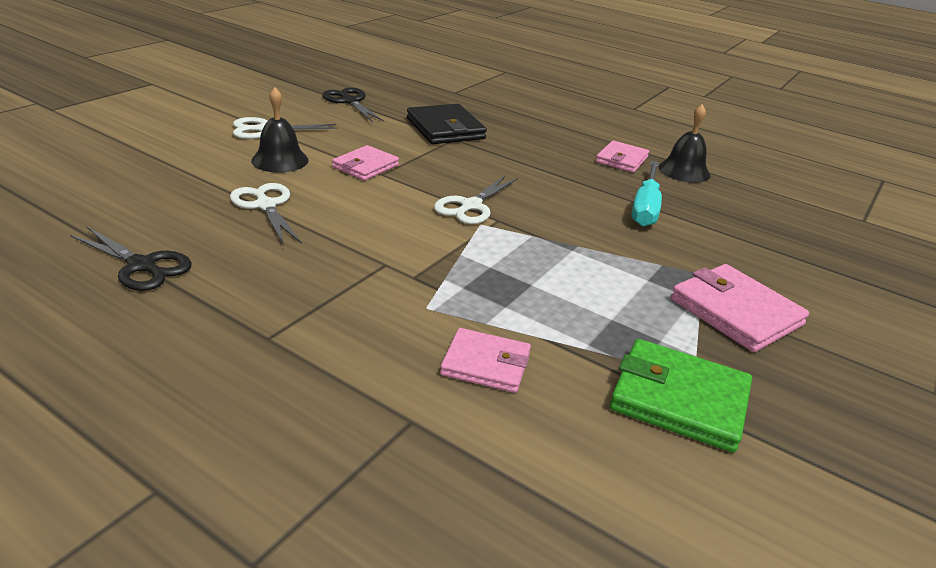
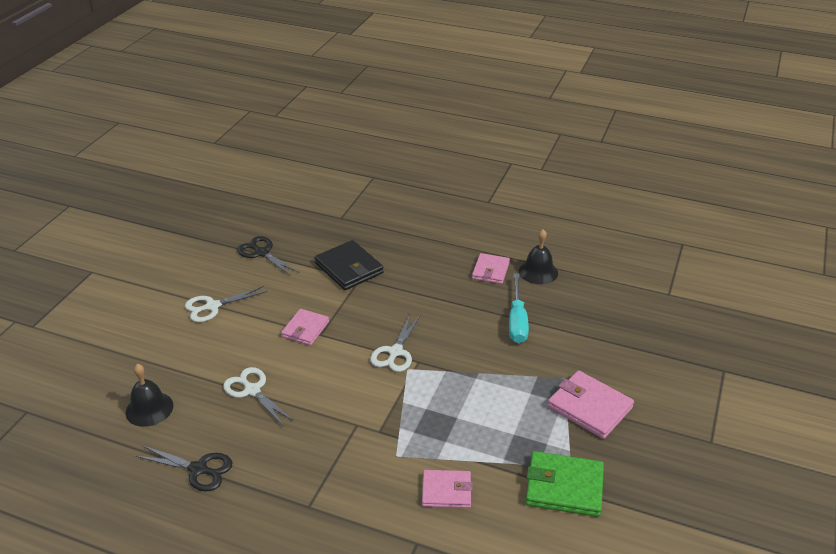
camera: 10 degrees left, 5 degrees up
black bell [251,87,309,173] -> black bell moved to [126,364,173,427]

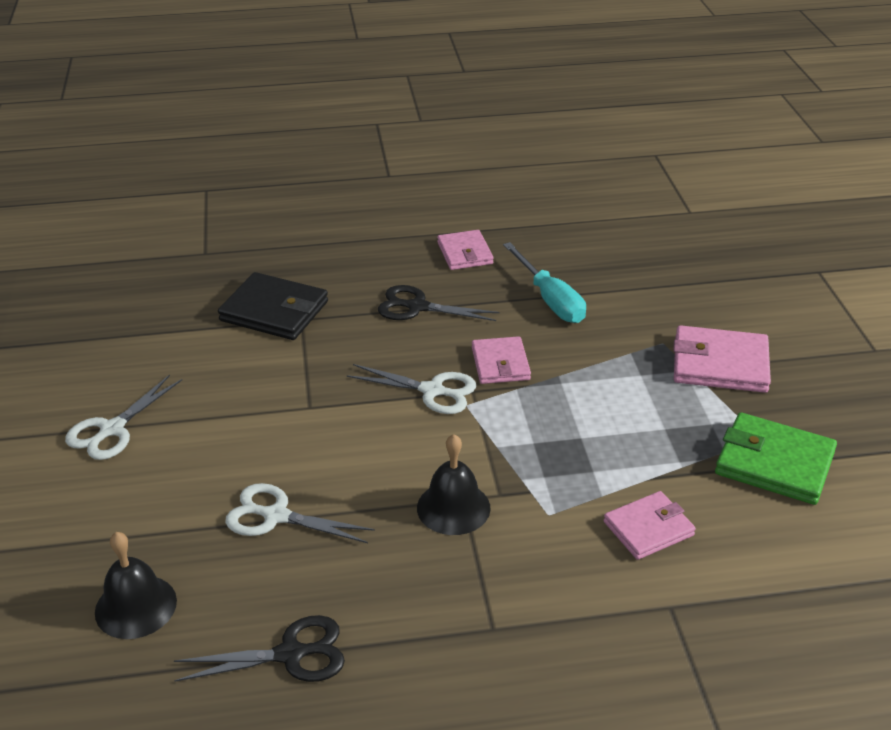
camera: 30 degrees left, 0 degrees up
black scissors [237,236,298,276] -> black scissors moved to [378,285,499,321]
pink wallet [281,309,329,346] -> pink wallet moved to [472,336,531,384]
white scissors [370,315,421,372] -> white scissors turned 60 degrees counterclockwise [346,364,476,414]
black bell [519,229,558,284] -> black bell moved to [417,434,491,535]
green wallet [526,451,604,517] -> green wallet turned 45 degrees clockwise [715,412,837,505]

